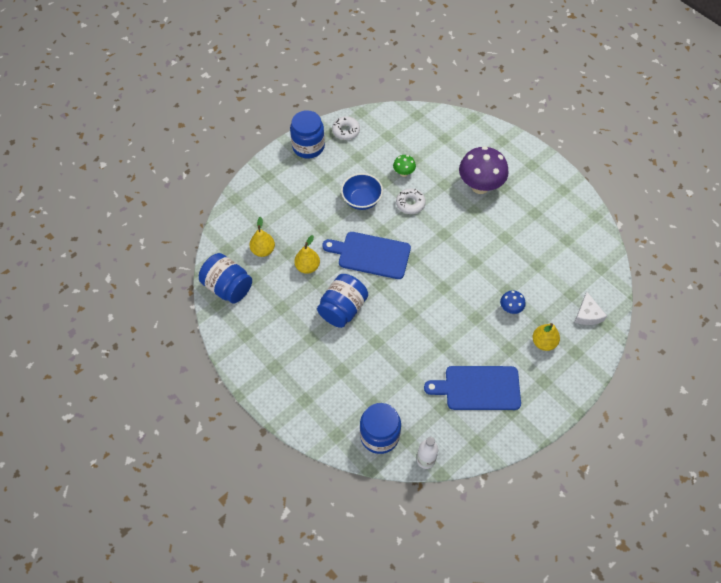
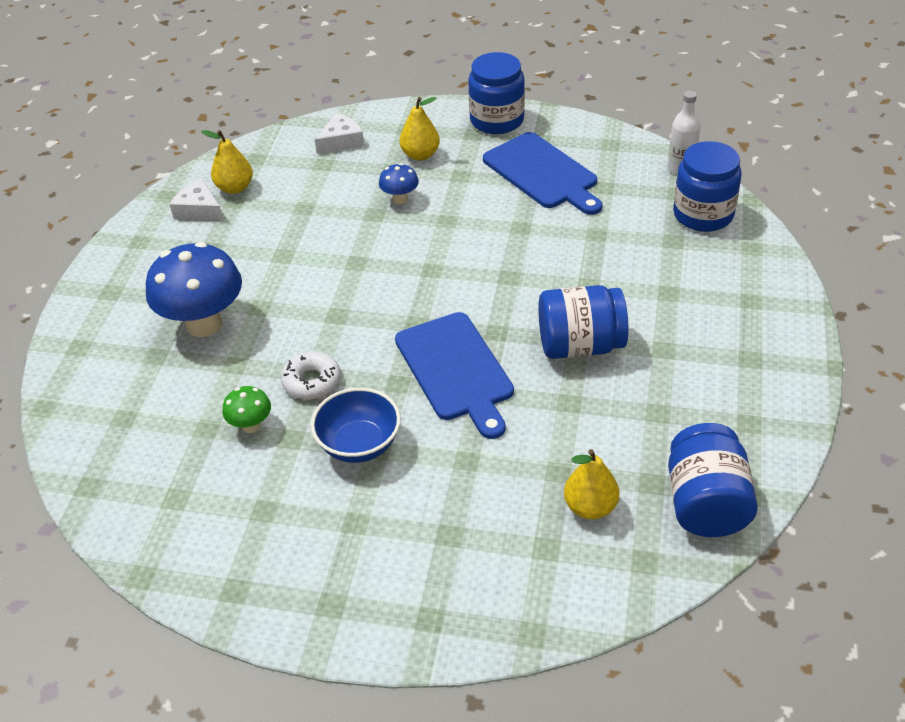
camera: 125 degrees left, 15 degrees down
blue jar [290,110,325,159] -> blue jar moved to [468,52,525,134]
yellow pear [294,235,320,274] -> yellow pear moved to [201,130,253,194]
white donut [332,116,360,140] -> none
purple mushroom [459,146,509,194] -> blue mushroom [146,242,242,337]
none -> white cheese [169,179,223,220]

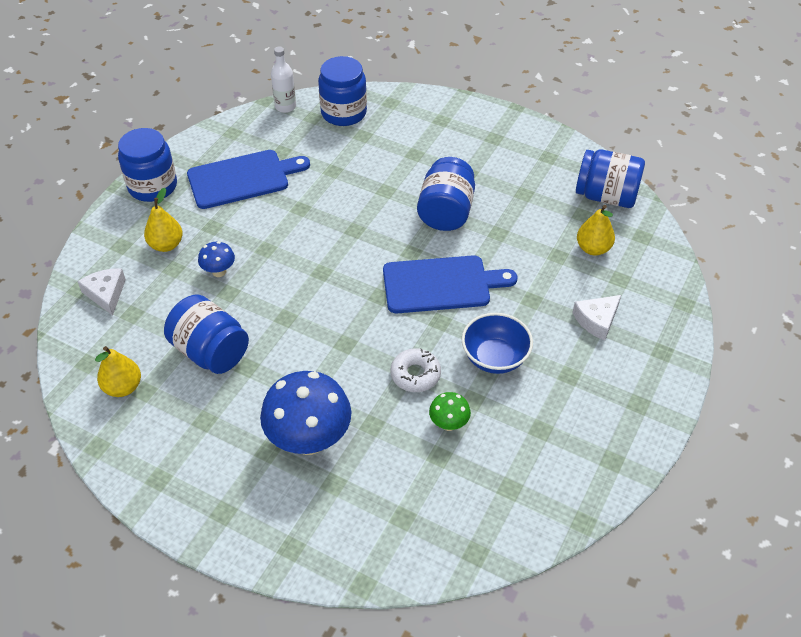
camera: 75 degrees left, 5 degrees up
white cheese [169,179,223,220] -> white cheese moved to [572,295,621,340]
none -> blue jar [164,294,249,374]

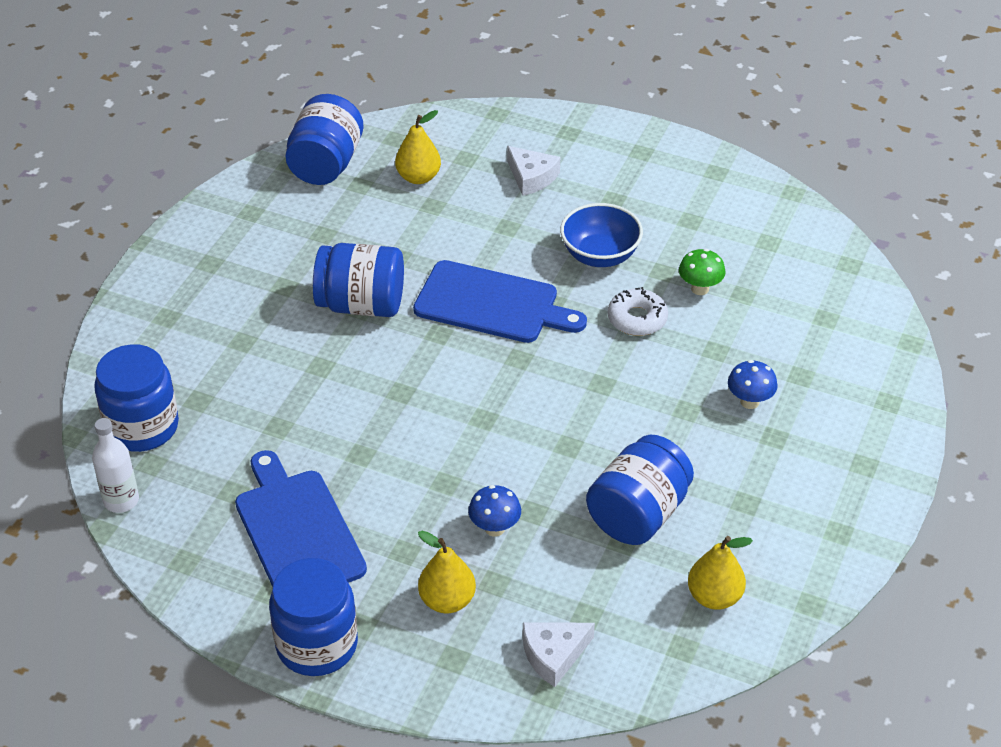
camera: 95 degrees left, 5 degrees down
blue mushroom [260,371,351,455] -> blue mushroom [728,360,778,409], size x0.47
blue cutting board [383,255,517,313] -> blue cutting board turned 120 degrees clockwise [413,260,587,343]

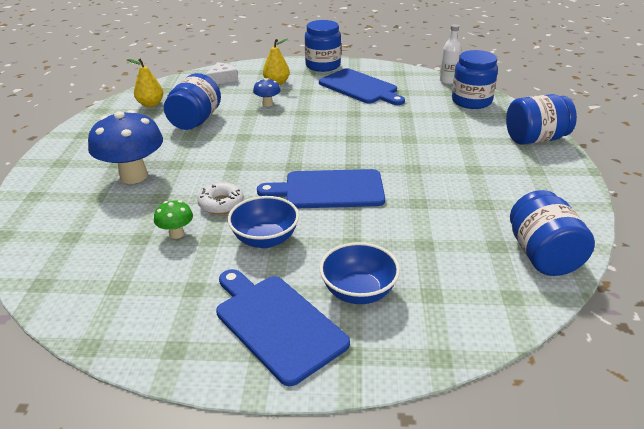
camera: 160 degrees right, 10 degrees down
blue jar [313,243,404,317] -> blue jar moved to [506,94,577,145]
yellow pear [395,110,441,184] -> none
white cheese [507,146,560,196] -> blue bowl [319,242,400,304]
blue mushroom [728,360,778,409] -> blue mushroom [88,110,163,184], size x2.12
none -> blue cutting board [216,269,350,386]

